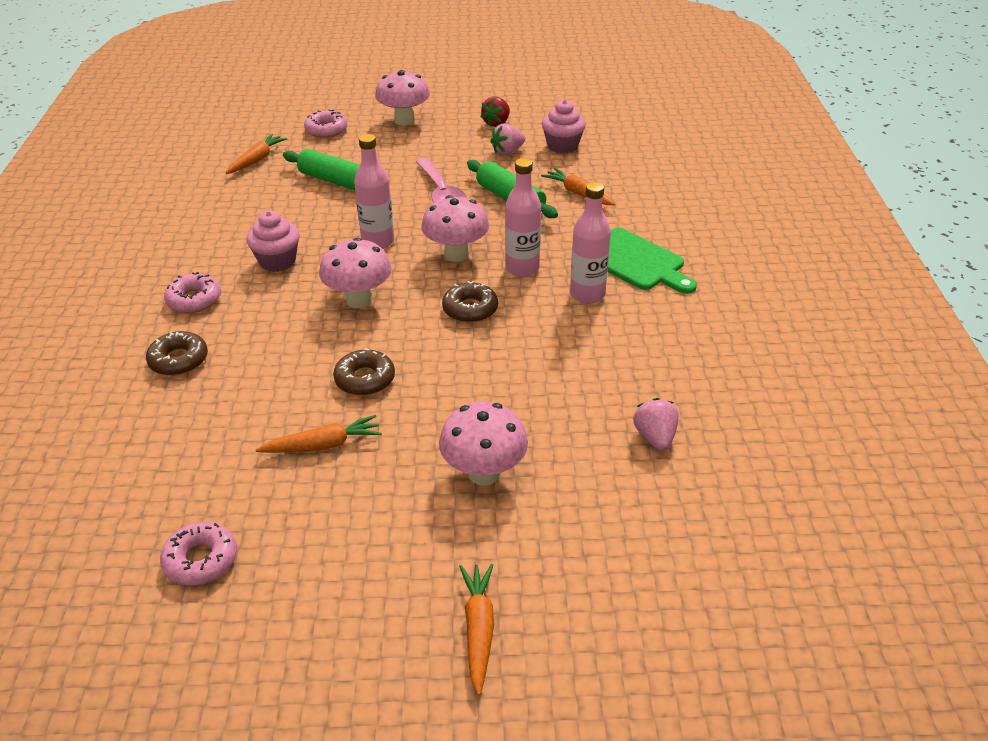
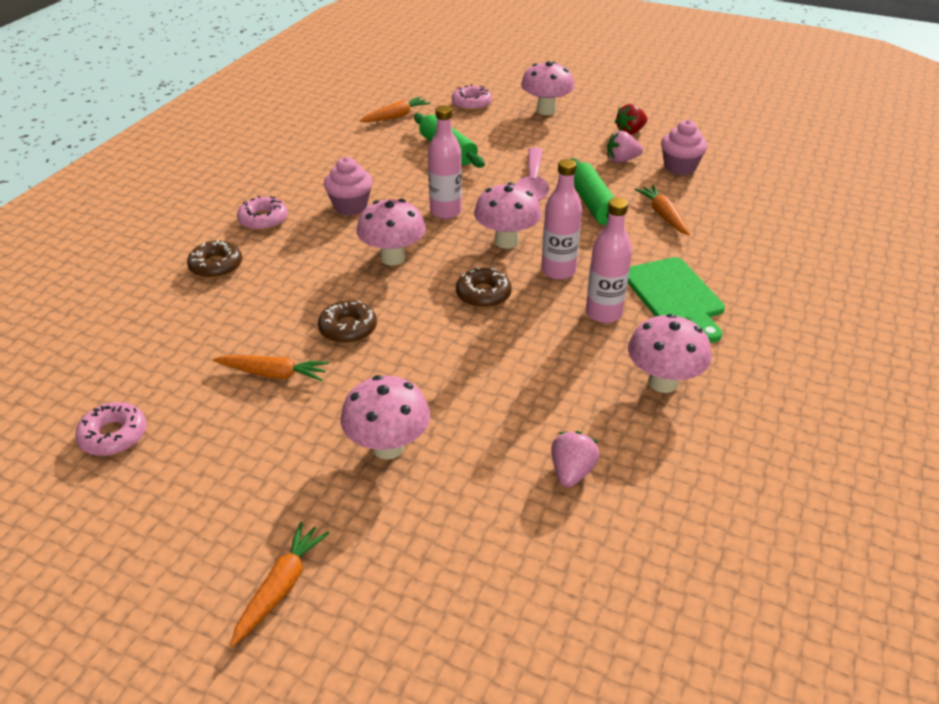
camera: 25 degrees right, 0 degrees up
none -> pink mushroom [628,314,712,393]

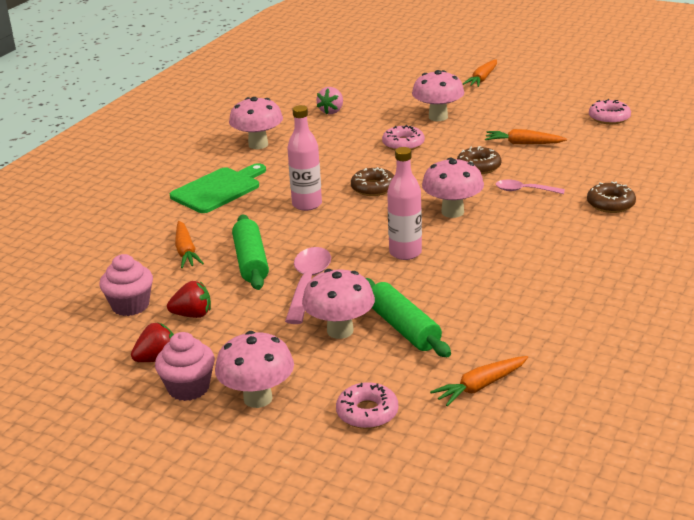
camera: 175 degrees left, 10 degrees down
pink donut [237,196,288,231] -> pink donut moved to [382,125,425,150]
pink cupcake [324,157,373,215] -> pink cupcake moved to [155,332,215,401]
pink mushroom [474,182,541,249] -> pink mushroom moved to [302,269,375,339]
pink bottle [586,198,632,323] -> none
pink strawberry [607,131,643,163] -> red strawberry [167,281,211,318]
green cutting board [628,257,725,343] -> green cutting board turned 60 degrees clockwise [170,163,266,213]
none -> pink spoon [496,180,565,194]

